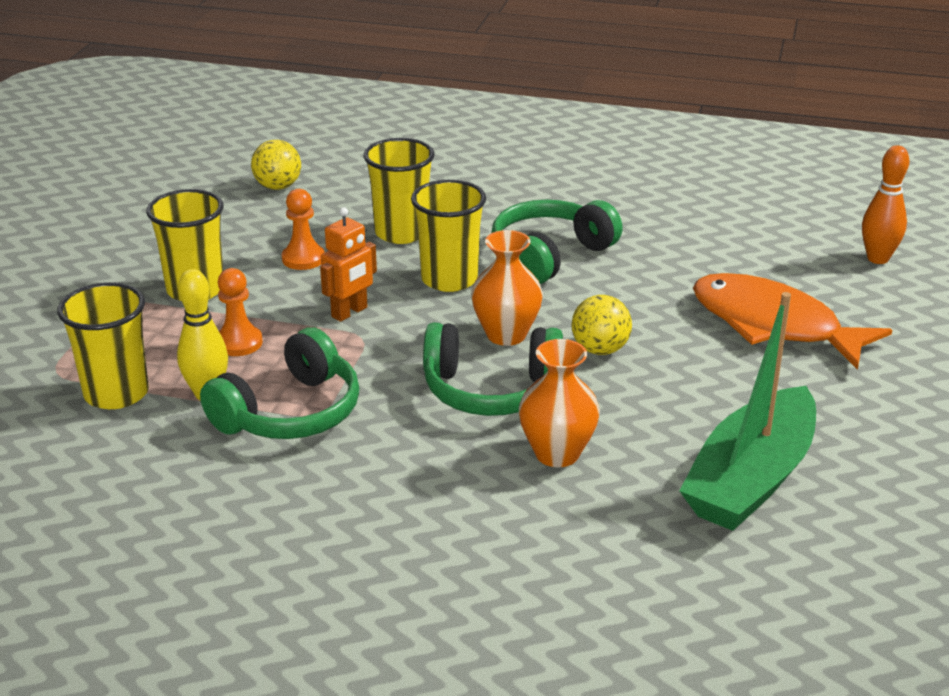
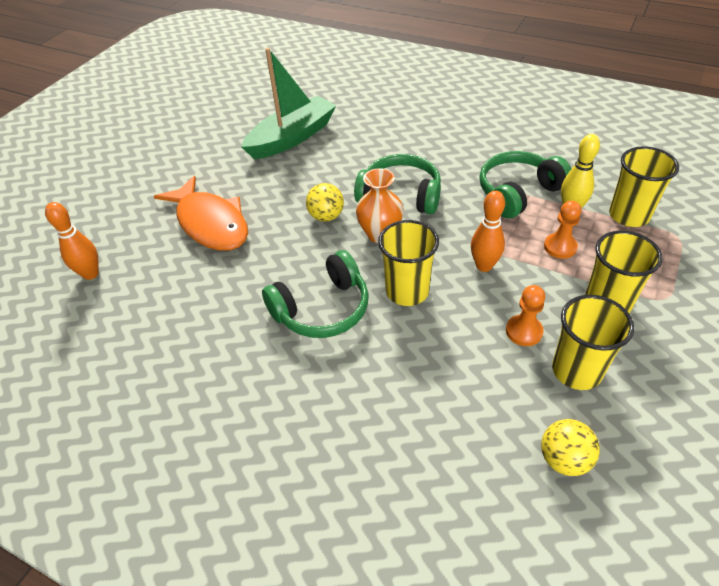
camera: 165 degrees left, 15 degrees up
orange robot [320,207,377,322] -> orange bowling pin [471,191,505,272]
yellow cup [363,138,434,244] -> yellow cup moved to [552,295,634,390]
orange vase [519,339,600,467] -> none

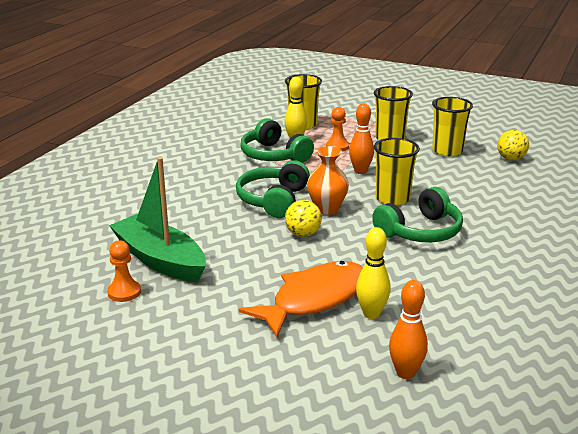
camera: 95 degrees left, 20 degrees down
green headphones [262,250,369,338] -> green headphones turned 90 degrees clockwise [372,187,463,242]
orange pawn [506,285,545,346] -> orange pawn moved to [107,240,141,302]
none -> yellow bowling pin [356,227,391,319]

